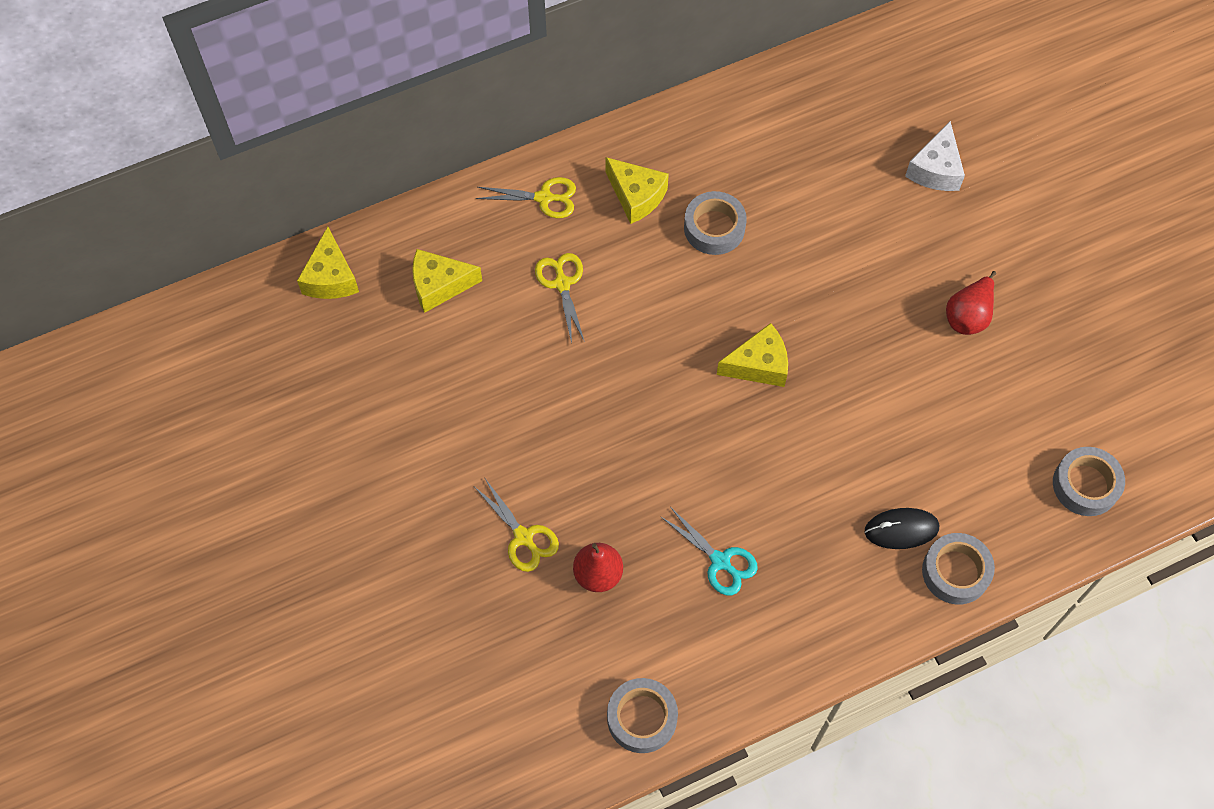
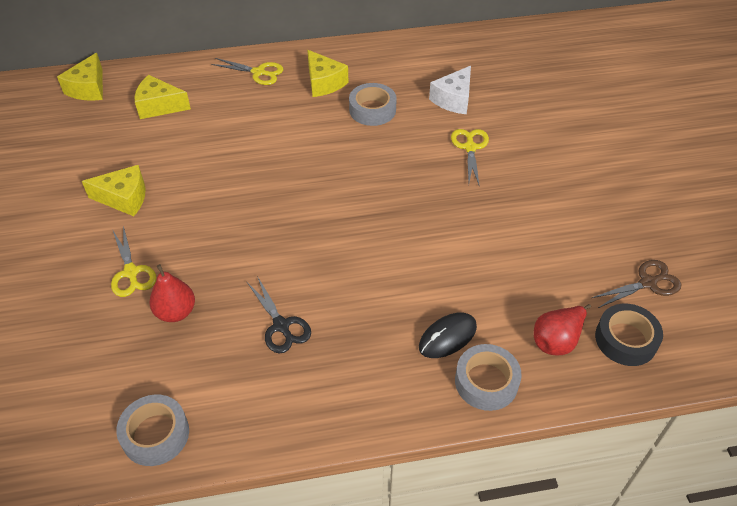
camera: 15 degrees right, 15 degrees down
yellow scissors [535,253,585,344] -> yellow scissors moved to [451,129,489,187]
turquoise scissors [660,507,758,595] -> black scissors [247,276,311,354]
yellow cheese [717,323,788,387] -> yellow cheese moved to [82,165,145,216]
black mouse [865,508,939,549] -> black mouse turned 45 degrees counterclockwise [419,313,477,358]
white cheese [905,121,965,191] -> white cheese moved to [429,66,471,114]
red pear [946,271,996,335] -> red pear moved to [534,304,591,355]
grey tape [1053,447,1125,516] -> black tape [595,304,663,366]
none -> brown scissors [592,260,681,308]

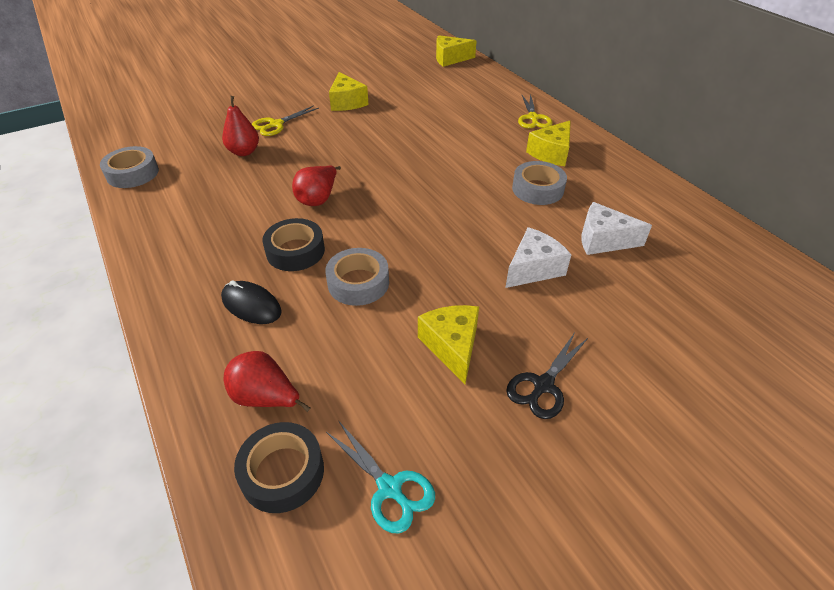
camera: 70 degrees right, 5 degrees down
yellow cheese [135,75,191,119] -> yellow cheese moved to [418,305,479,384]
black scissors [247,276,311,354] -> black scissors moved to [506,333,588,419]
yellow scissors [451,129,489,187] -> white cheese [505,227,571,288]
grey tape [455,344,522,411] -> grey tape moved to [325,248,389,306]
brown scissors [592,260,681,308] -> turquoise scissors [326,420,435,533]
none -> black tape [262,218,325,271]
none -> red pear [292,165,341,206]

